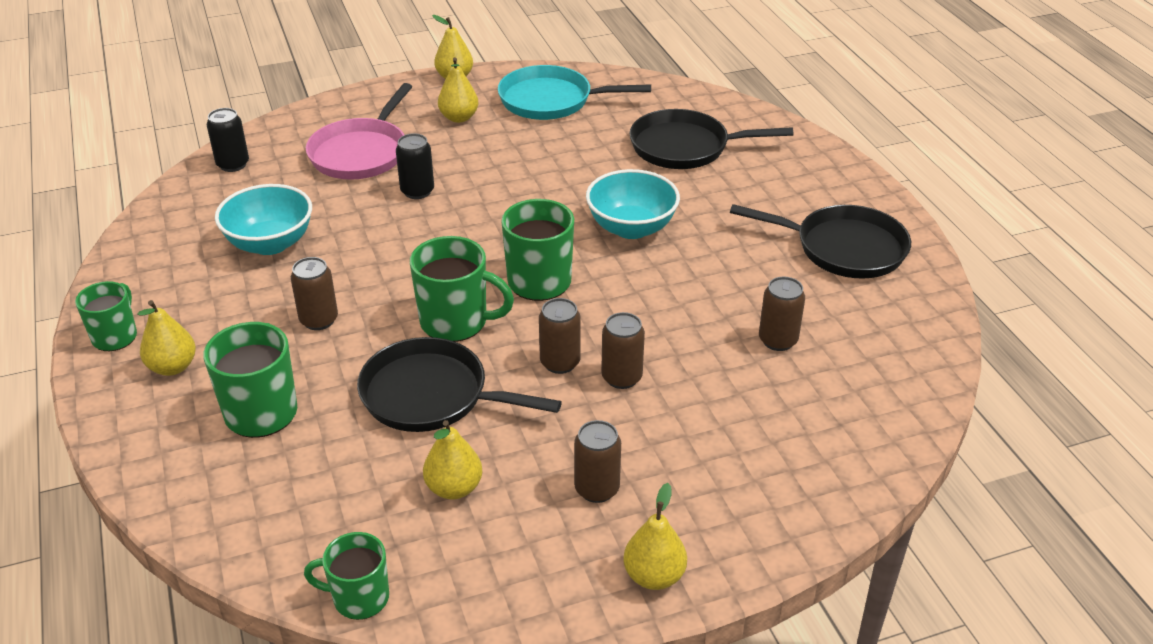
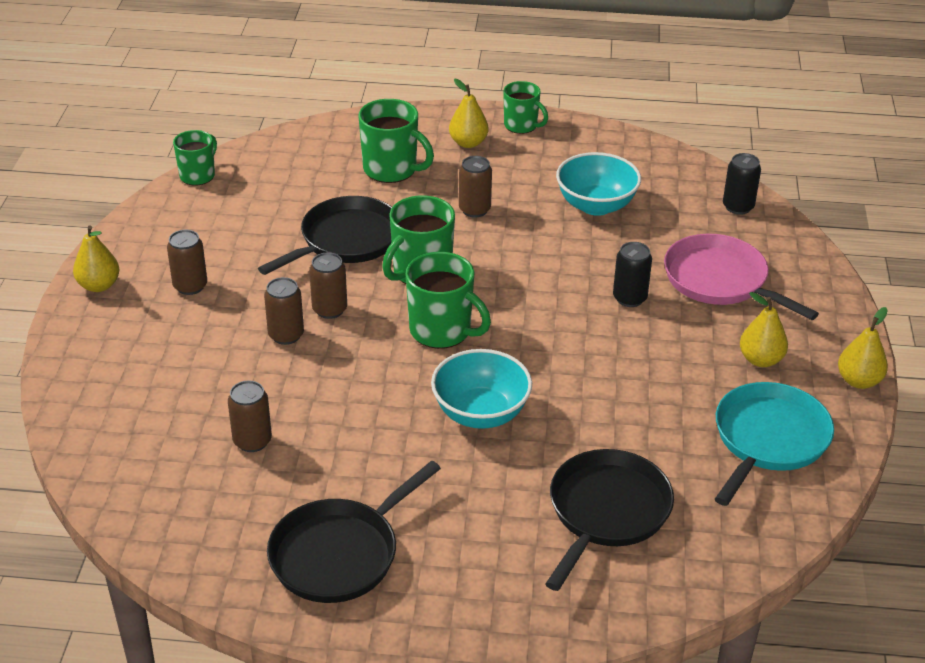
camera: 115 degrees right, 0 degrees up
yellow pear [423,420,482,499] -> none

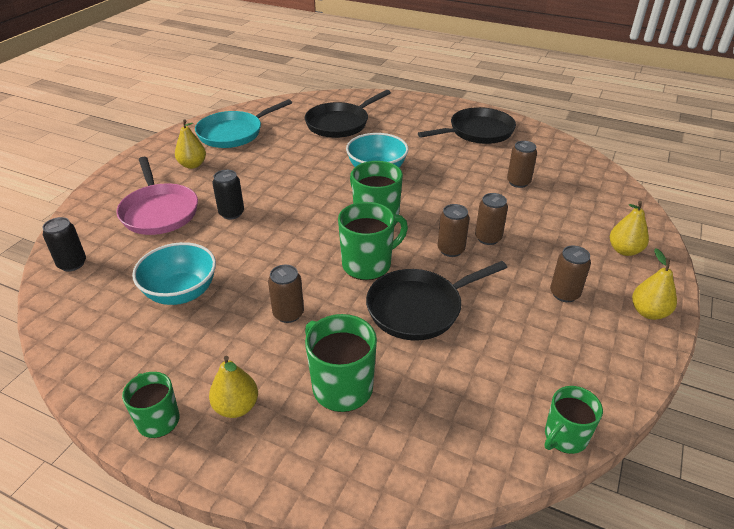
camera: 160 degrees left, 0 degrees up
yellow pear [838,307,888,389] -> yellow pear moved to [610,201,649,256]

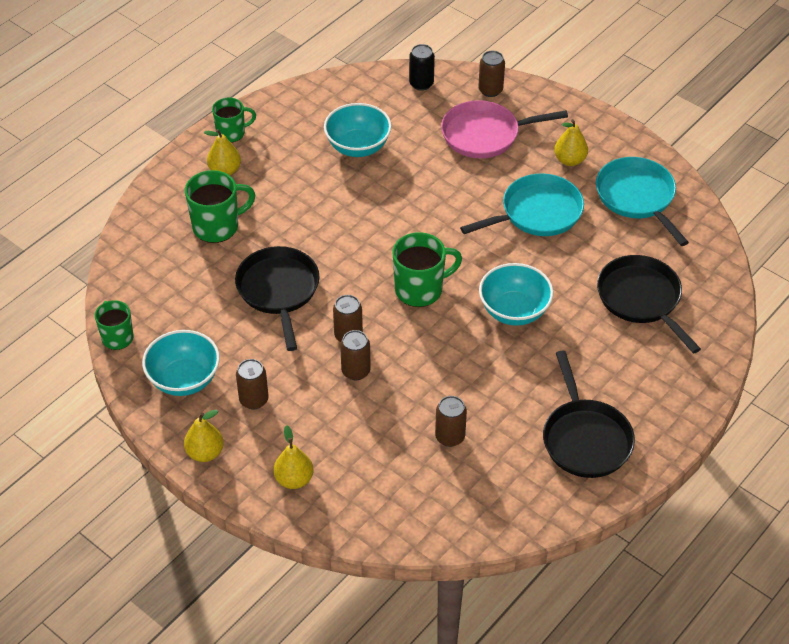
camera: 105 degrees right, 10 degrees up
black can [212,170,244,220] -> none
brown can [268,265,304,323] -> brown can moved to [478,51,505,97]
green mug [338,202,408,280] -> none
none -> turquoise bowl [142,330,220,396]
none -> turquoise pan [460,174,584,236]

